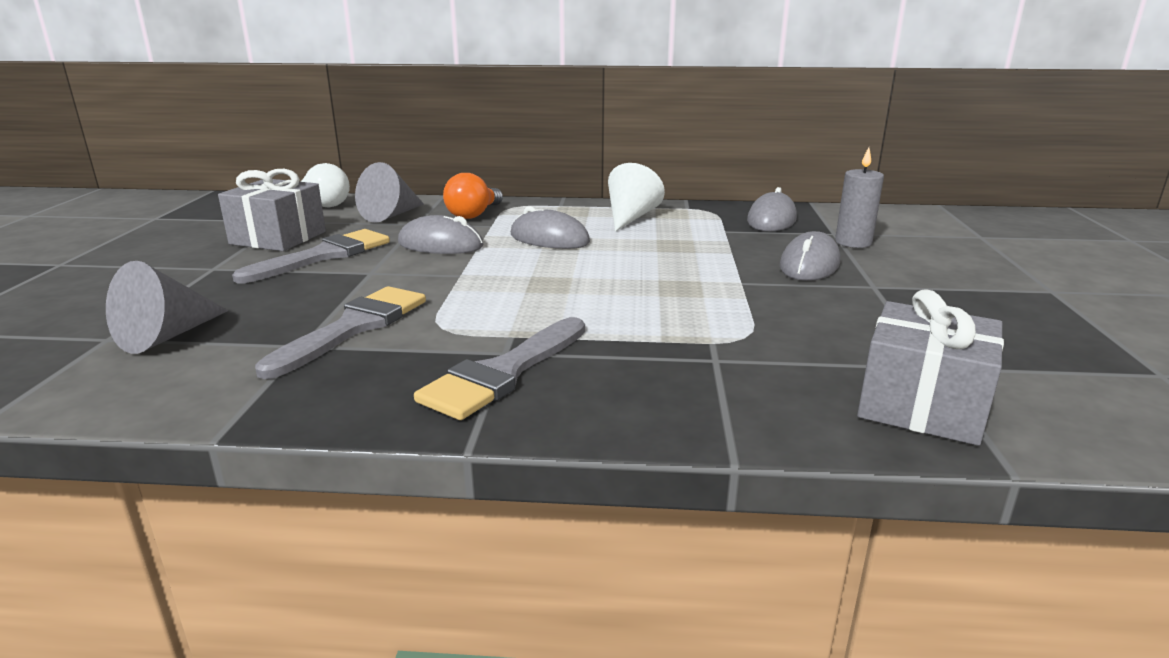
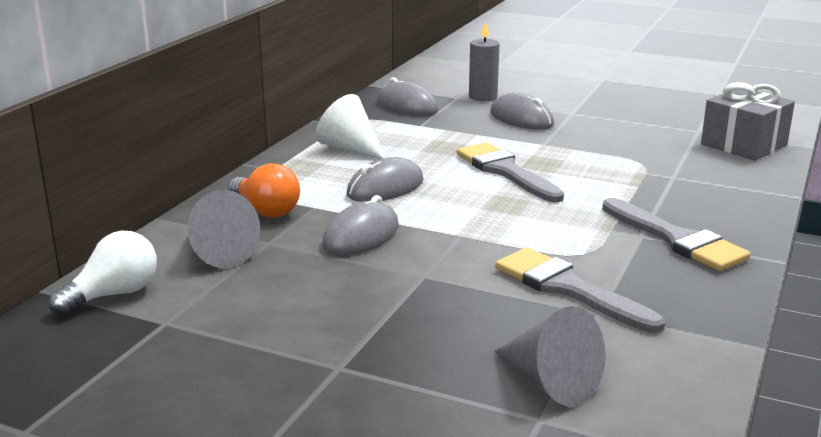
camera: 70 degrees left, 0 degrees up
grey gift [218,169,326,251] -> none
grey brush [232,229,390,283] -> grey brush moved to [457,142,564,203]

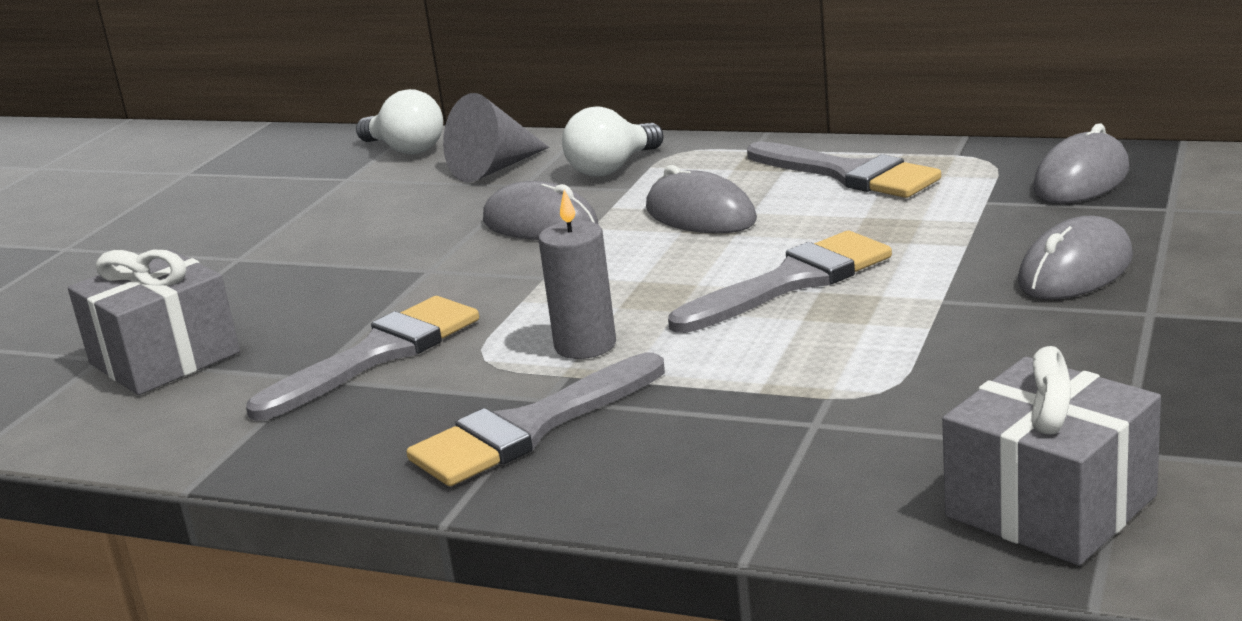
camera: 90 degrees right, 0 degrees up
orange light bulb [228,163,300,218] -> white light bulb [562,106,664,177]
white cone [315,94,385,159] -> grey brush [747,141,941,198]
grey candle [469,21,499,102] -> grey candle moved to [539,189,616,359]
grey cone [494,306,606,406] -> grey gift [68,249,240,395]

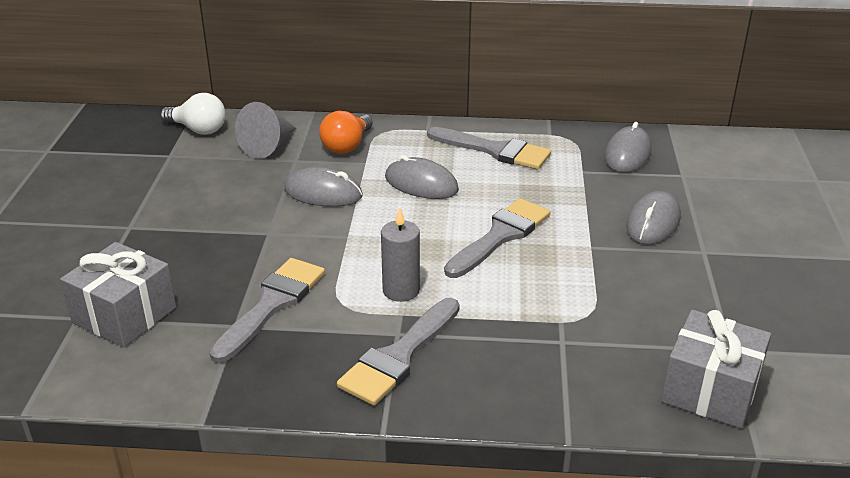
camera: 20 degrees left, 10 degrees up
white light bulb [562,106,664,177] -> orange light bulb [319,111,373,154]

